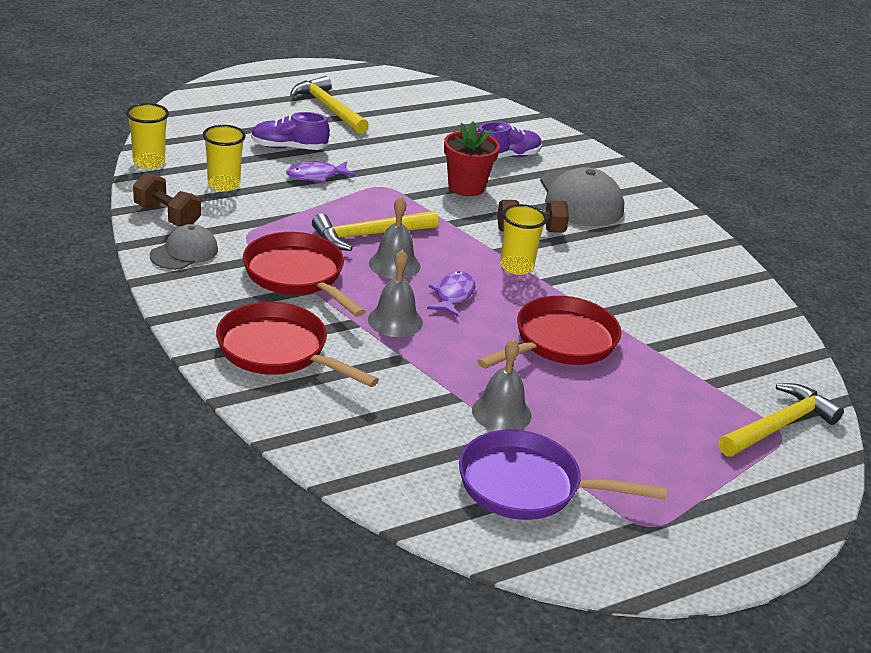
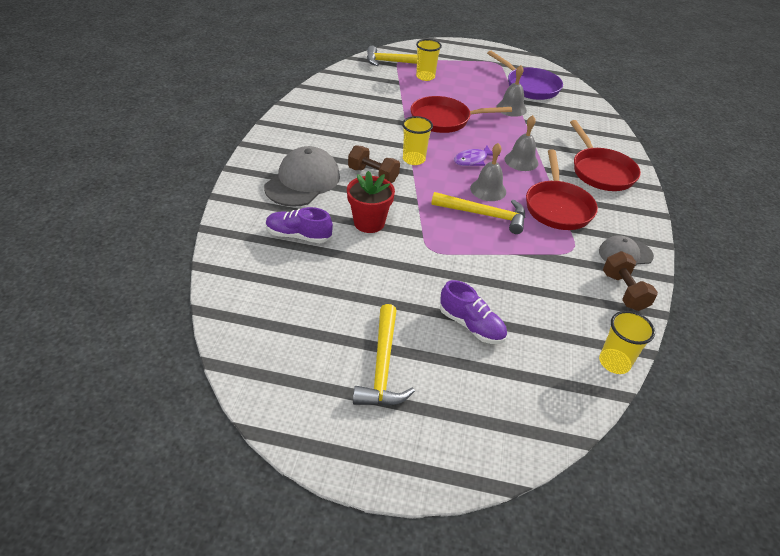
camera: 140 degrees left, 10 degrees up
yellow cup [203,125,246,192] -> yellow cup moved to [416,39,442,81]
purple fish [286,161,355,183] -> none

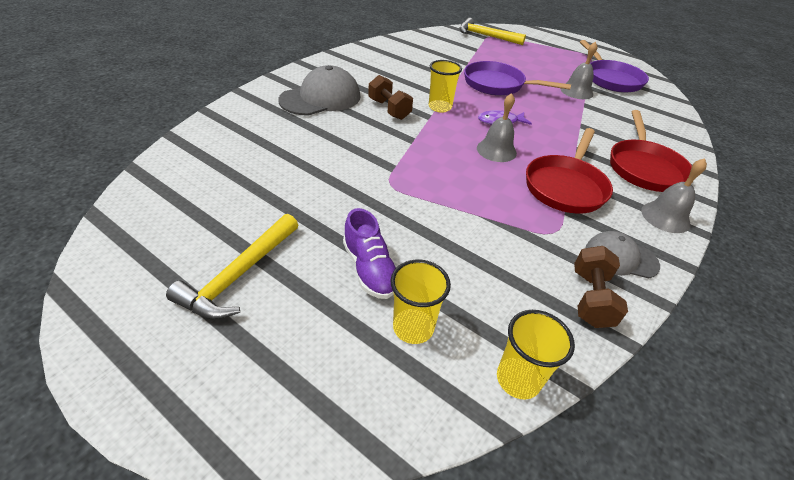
camera: 25 degrees right, 0 degrees up
purple shoe [266,207,333,243] -> none
red flower pot [347,171,395,233] -> none
red pan [411,96,512,133] -> purple pan [464,61,571,96]
yellow cup [416,39,442,81] -> yellow cup moved to [391,260,451,344]
yellow hammer [431,192,525,234] -> none
grey bell [505,115,539,171] -> grey bell moved to [641,158,707,233]

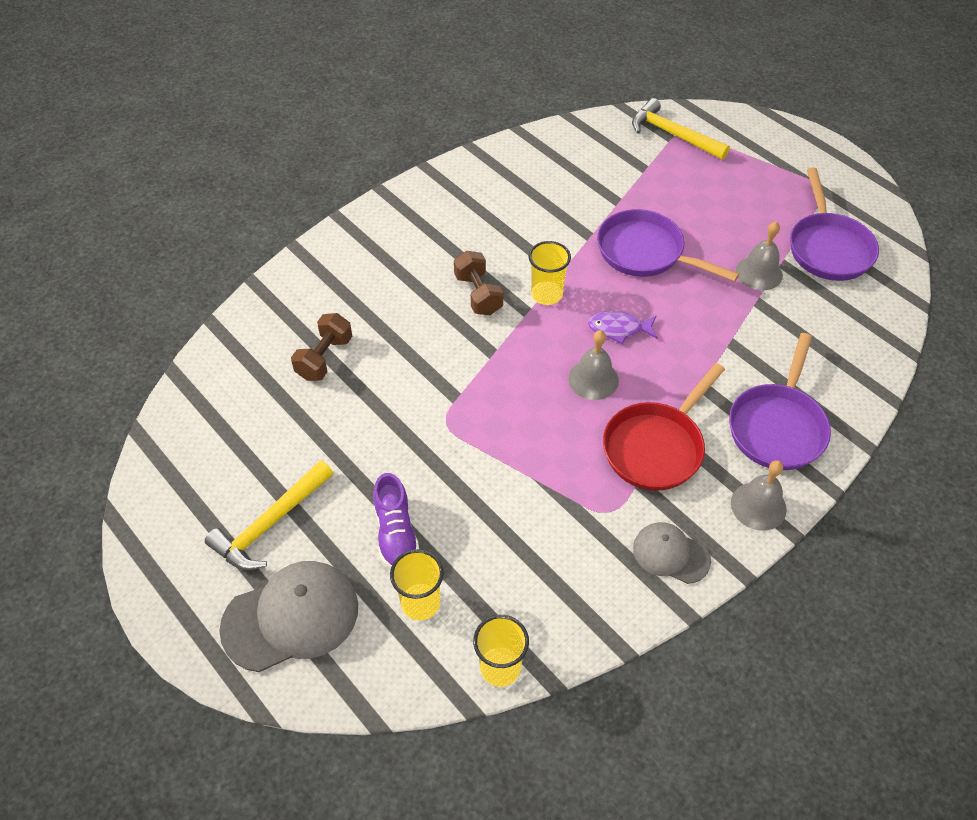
camera: 15 degrees right, 10 degrees up
grey cap [278,65,361,116] -> grey cap moved to [219,561,358,672]
brown dumbbell [574,246,628,328] -> brown dumbbell moved to [291,313,352,381]
red pan [610,110,692,192] -> purple pan [729,333,831,470]

